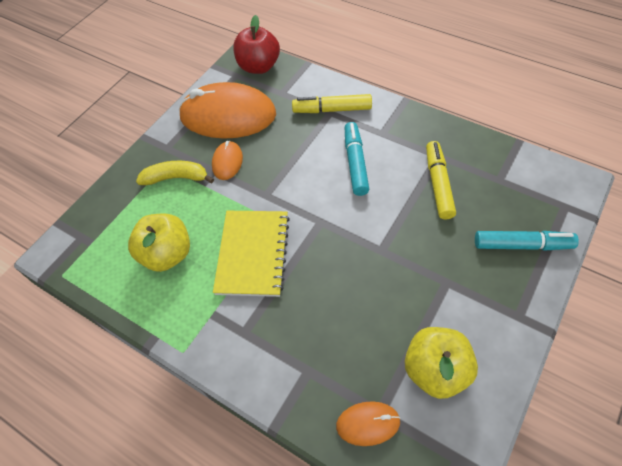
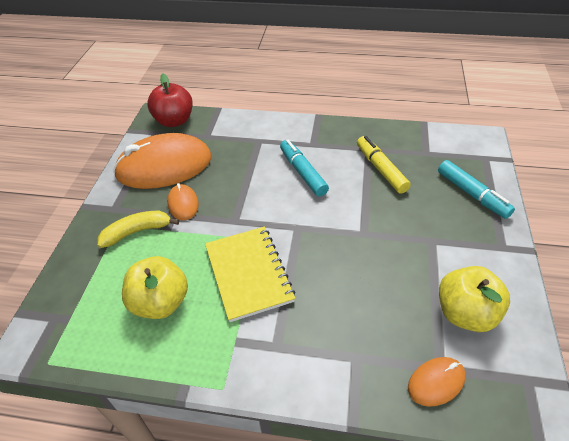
camera: 25 degrees left, 10 degrees down
yellow marker [292,94,372,113] -> none
turquoise marker [475,231,579,251] -> turquoise marker turned 75 degrees clockwise [438,160,515,219]

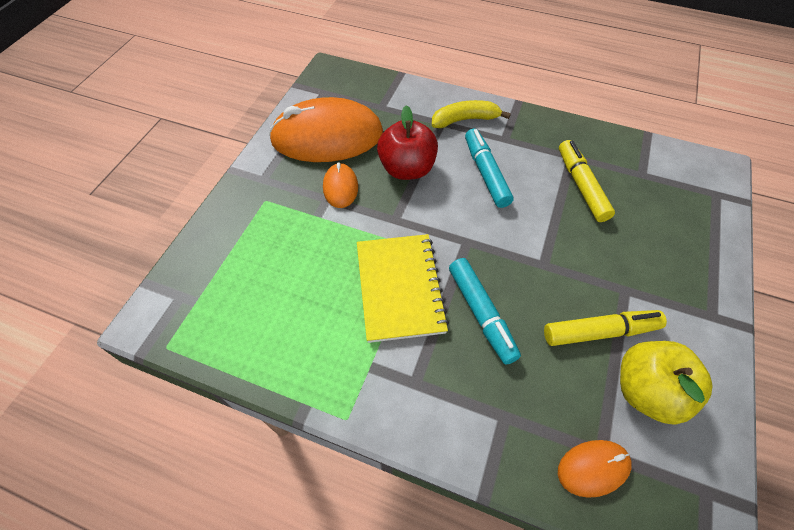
camera: 10 degrees right, 10 degrees up
yellow banana [97,211,179,248] -> yellow banana moved to [432,100,511,128]
yellow apple [122,256,188,319] -> none
red apple [147,73,193,127] -> red apple moved to [377,105,438,180]
turquoise marker [438,160,515,219] -> turquoise marker moved to [449,258,521,365]
none -> yellow marker [544,310,667,346]

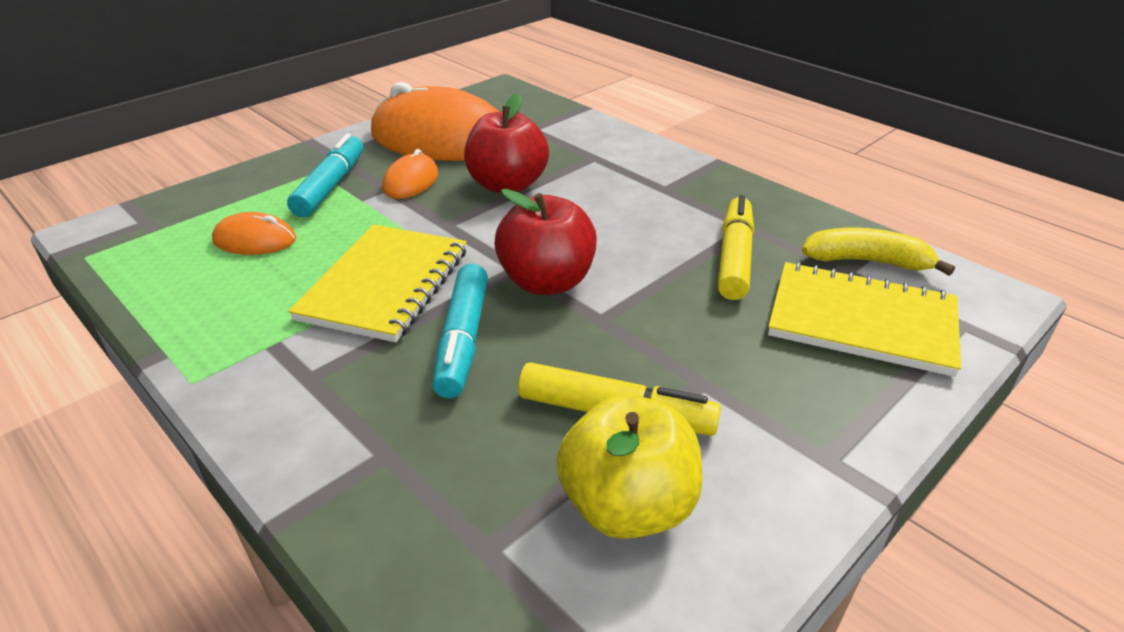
camera: 25 degrees right, 20 degrees down
yellow banana [432,100,511,128] -> yellow banana moved to [802,228,955,276]
turquoise marker [465,129,514,208] -> turquoise marker moved to [287,134,363,217]
orange mouse [558,440,632,498] -> orange mouse moved to [212,212,296,255]
none -> red apple [494,189,597,295]
none -> yellow notebook [768,262,961,377]

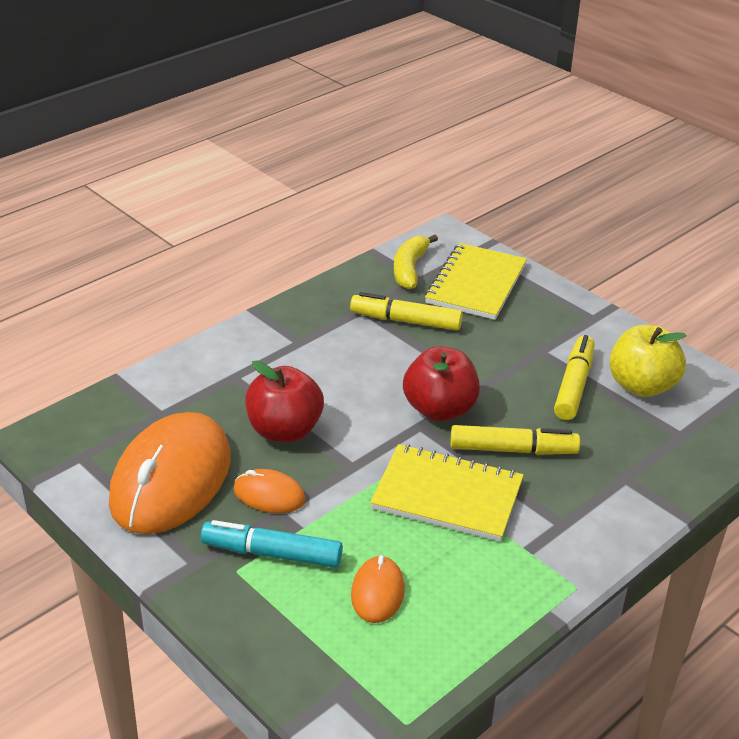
camera: 90 degrees left, 0 degrees up
turquoise marker [432,264,488,398] -> yellow marker [450,425,580,455]

